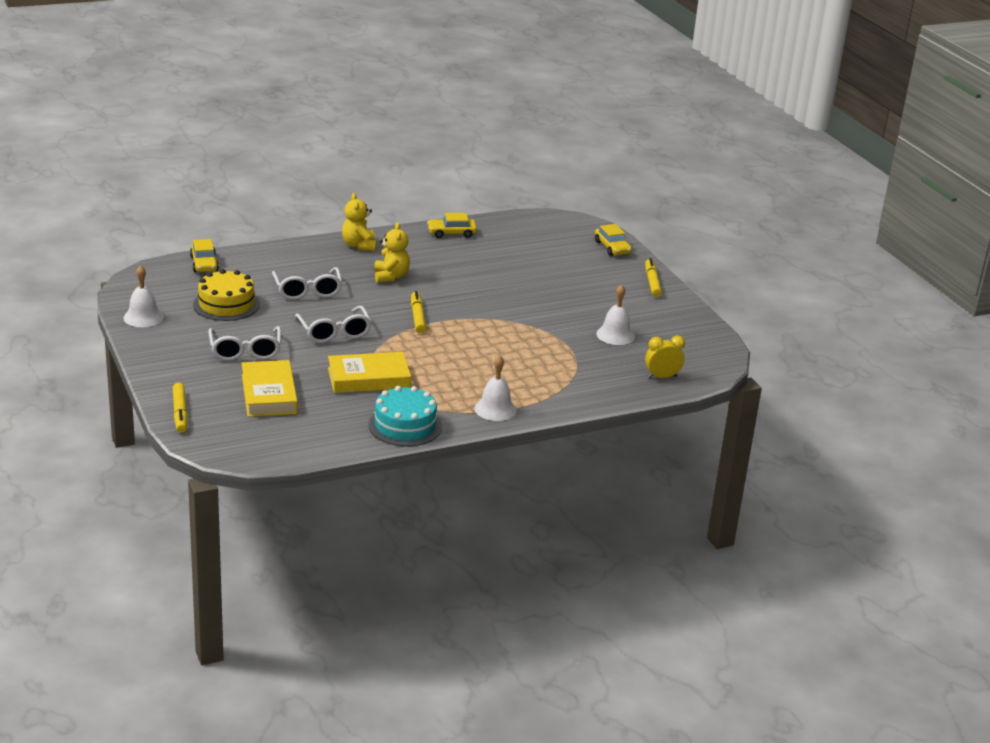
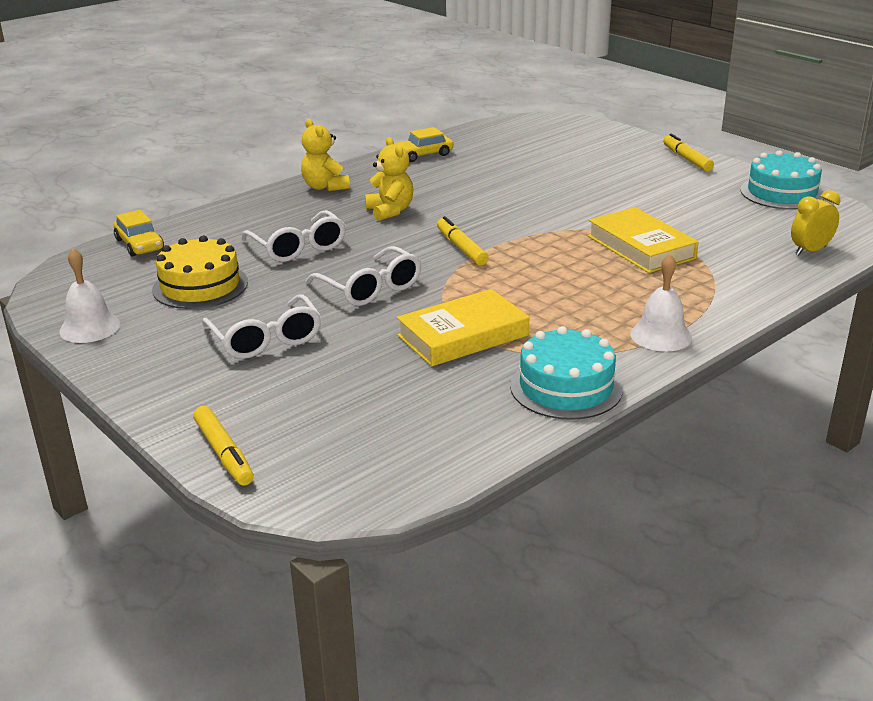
camera: 15 degrees left, 0 degrees up
yellow book [242,360,298,417] -> yellow book moved to [588,207,699,273]
yellow car [595,224,632,256] -> none
white bell [596,285,635,345] -> none
none -> turquoise cake [740,150,824,210]

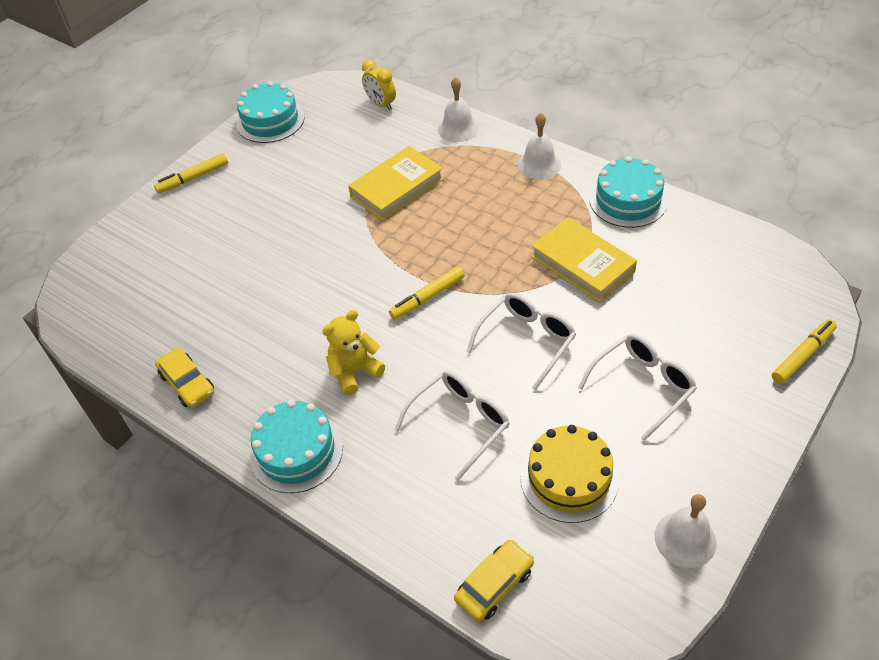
camera: 100 degrees left, 20 degrees up
yellow teddy bear [301,119,350,191] -> turquoise cake [249,400,343,493]
none -> white bell [438,77,479,142]

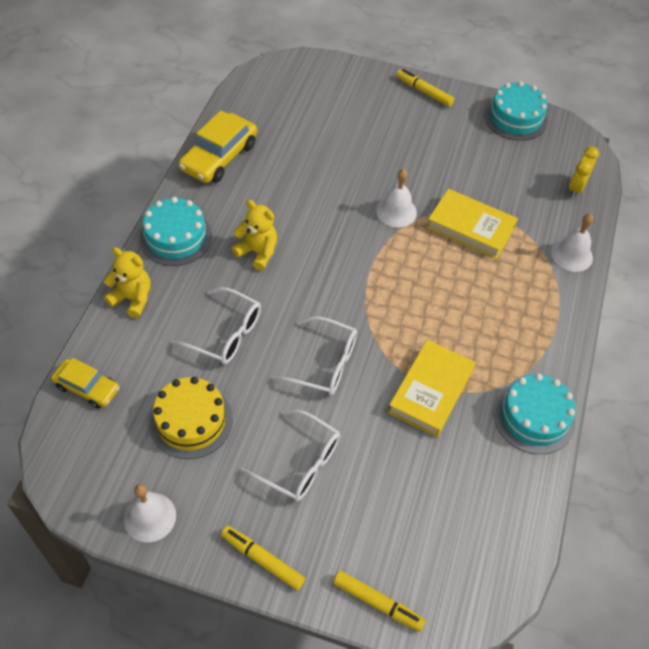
camera: 65 degrees right, 5 degrees up
yellow car [155,348,214,408] -> yellow car [179,110,257,183], size x1.62
yellow marker [389,266,465,320] -> yellow marker moved to [221,526,305,591]
white bell [518,113,561,180] -> white bell moved to [376,169,417,227]
none -> yellow teddy bear [104,247,151,318]

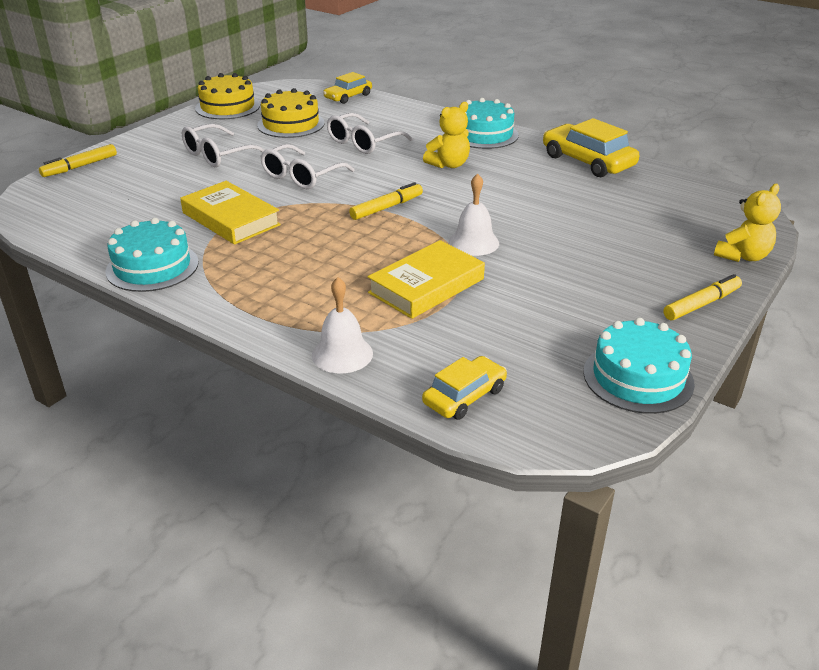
camera: 110 degrees right, 20 degrees down
yellow teddy bear [104,247,151,318] -> yellow teddy bear moved to [714,184,781,262]
white bell [124,484,176,543] -> yellow cake [195,73,260,119]
yellow marker [221,526,305,591] -> yellow marker moved to [349,182,423,220]
yellow clock [569,146,599,197] -> yellow car [422,356,507,420]

